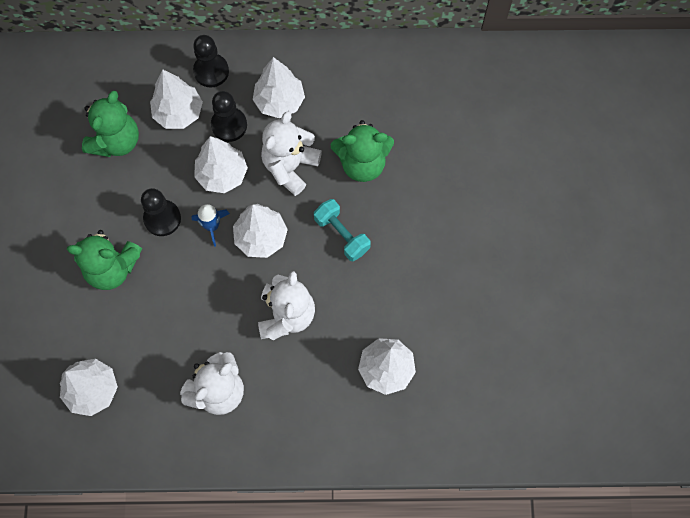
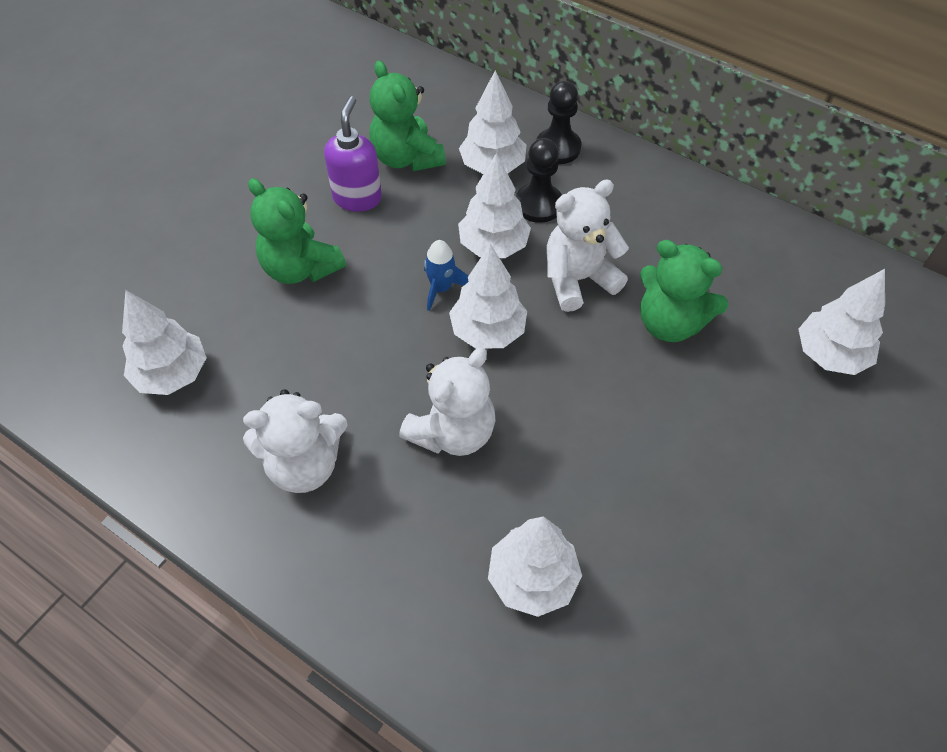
camera: 35 degrees right, 15 degrees down
green teddy bear [82,91,139,157] -> green teddy bear turned 90 degrees clockwise [370,60,446,171]
black pawn [141,188,181,236] -> none
white tree [253,57,305,118] -> white tree moved to [798,269,885,375]
turquoise dumbbell [314,199,371,261] -> none
none -> purple soap dispenser [324,96,382,212]

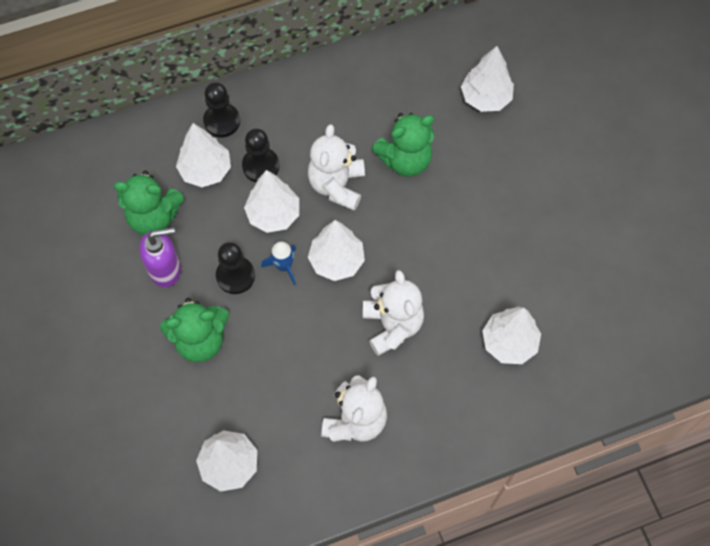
camera: 55 degrees left, 10 degrees up
purple soap dispenser [324,96,382,212] -> purple soap dispenser turned 120 degrees clockwise [139,227,181,287]
none -> black pawn [216,242,255,294]

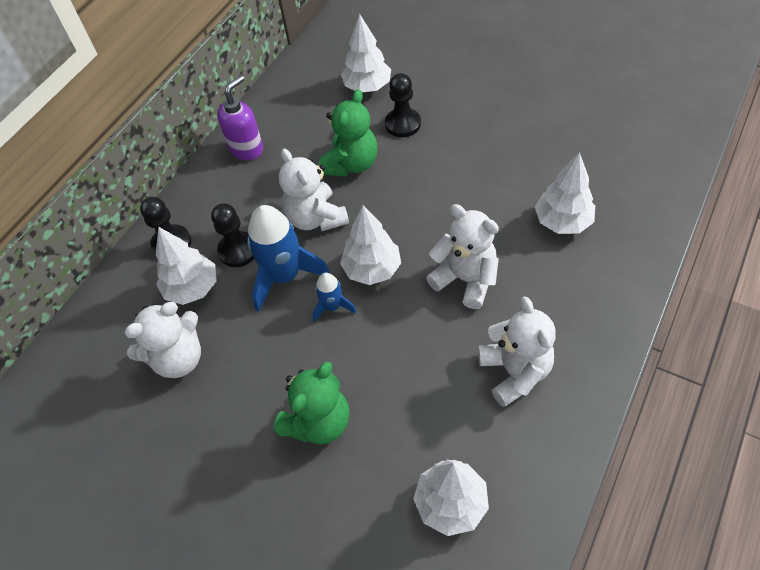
camera: 35 degrees left, 10 degrees down
green teddy bear [114,171,184,235] -> white teddy bear [124,302,201,378]
purple soap dispenser [139,227,181,287] -> purple soap dispenser moved to [217,75,263,160]
black pawn [216,242,255,294] -> black pawn moved to [385,73,421,137]
white tree [244,170,299,233] -> blue rocket [247,205,331,312]

